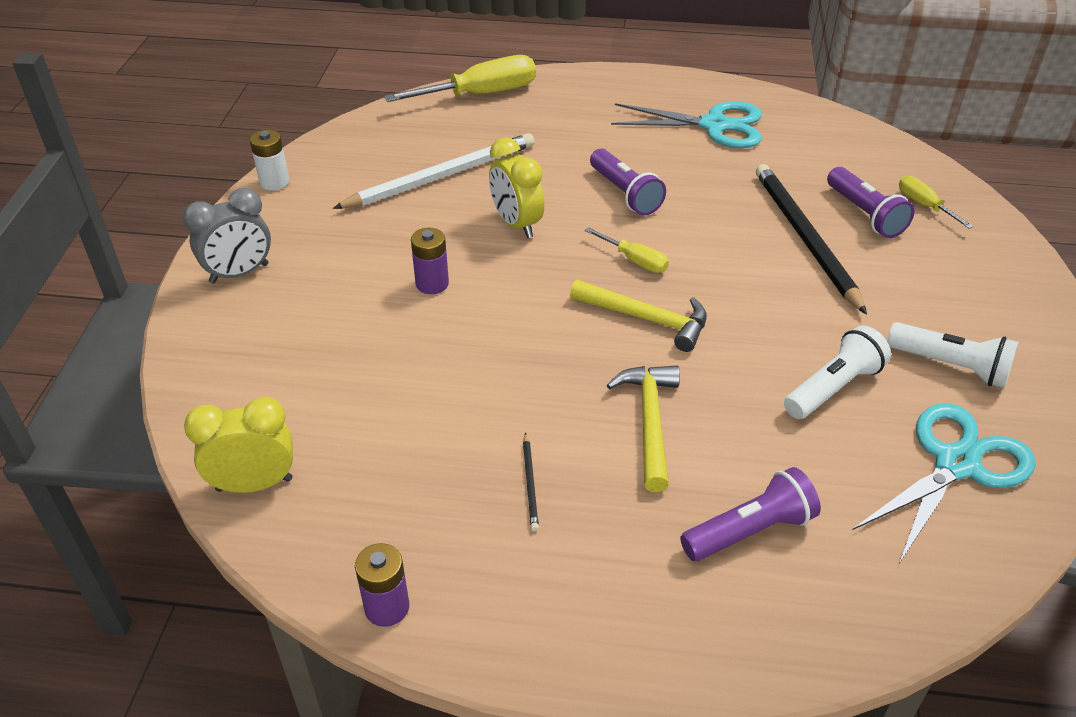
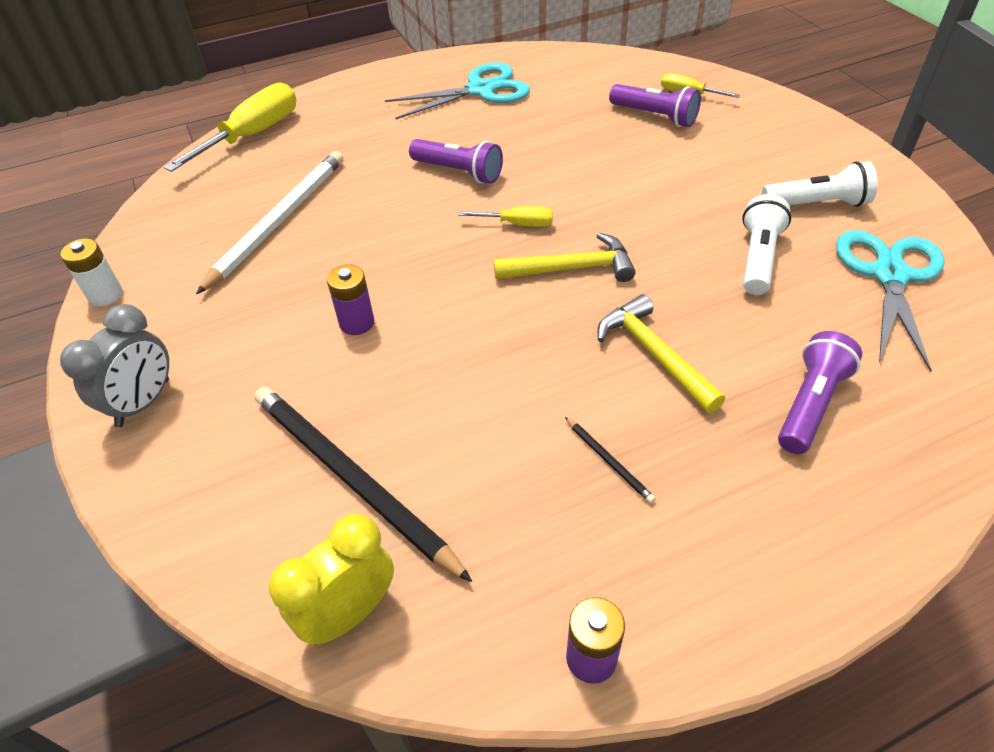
camera: 30 degrees left, 5 degrees up
yellow clock [489,137,545,238] -> none
black pencil [756,164,867,315] -> black pencil moved to [254,387,473,582]

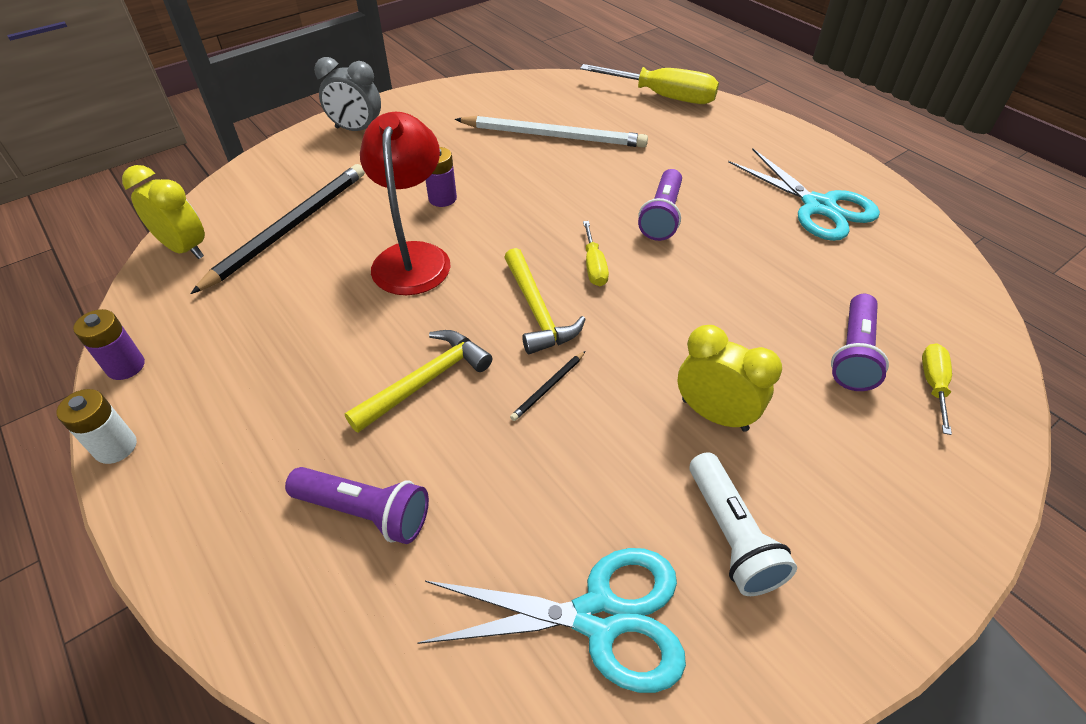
camera: 75 degrees right, 0 degrees up
white battery [61,238,123,306] -> white battery moved to [57,389,137,464]
black pencil [565,417,656,503] -> black pencil moved to [510,351,585,421]
white flashlight [742,194,791,295] -> none
none -> red lamp [360,112,450,295]
none -> yellow clock [677,325,782,432]

